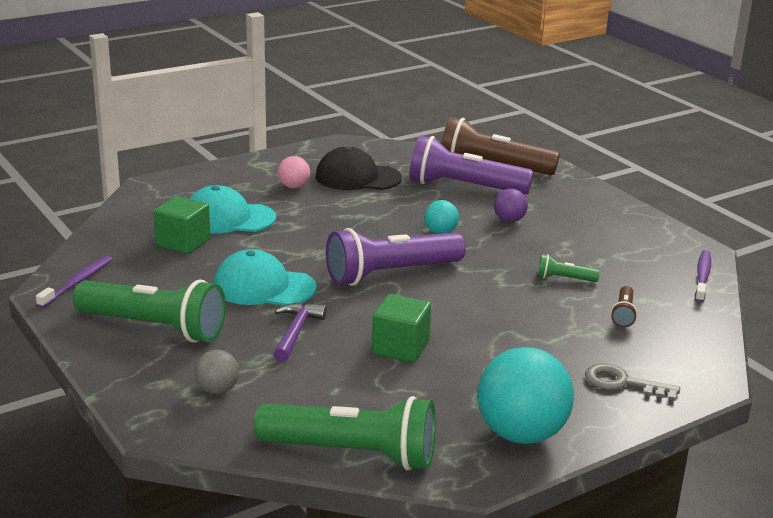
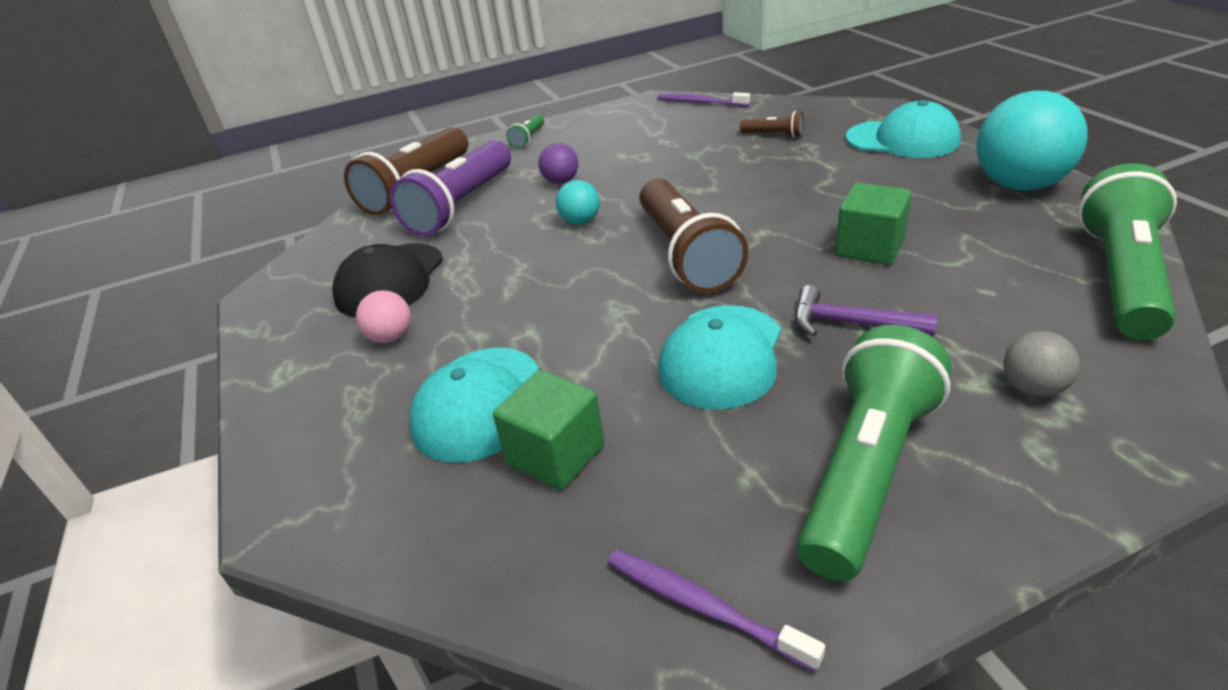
camera: 75 degrees left, 10 degrees up
purple flashlight [326,228,466,286] -> brown flashlight [640,178,749,293]
green flashlight [537,254,600,282] -> green flashlight moved to [506,114,544,148]
grey key [585,364,680,401] -> turquoise cap [846,100,961,158]

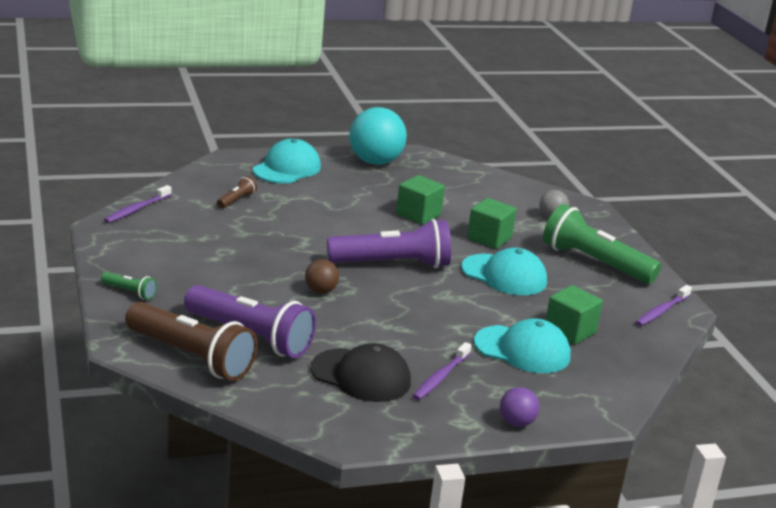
camera: 90 degrees left, 10 degrees down
pink ball [356,290,411,343] -> purple toothbrush [413,342,471,400]
purple ball [538,143,578,184] -> purple ball moved to [500,387,539,427]
turquoise ball [556,180,600,225] -> brown ball [305,259,339,294]
brown flashlight [640,178,749,293] -> purple flashlight [327,219,451,268]
purple hammer [795,285,938,336] -> green cube [467,198,517,249]
green flashlight [1078,163,1177,340] -> none

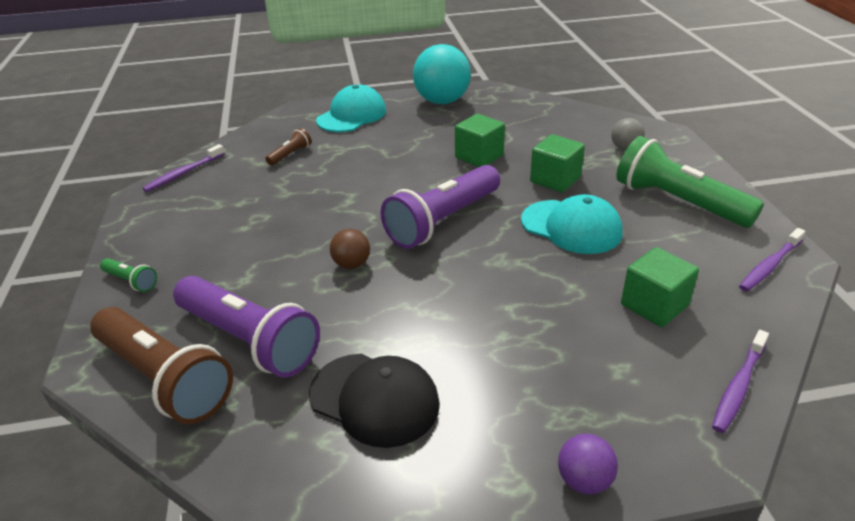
camera: 10 degrees right, 10 degrees up
purple flashlight [327,219,451,268] -> purple flashlight turned 135 degrees clockwise [381,165,500,249]
purple toothbrush [413,342,471,400] -> purple toothbrush moved to [712,330,769,433]
turquoise cap [474,318,571,373] -> none

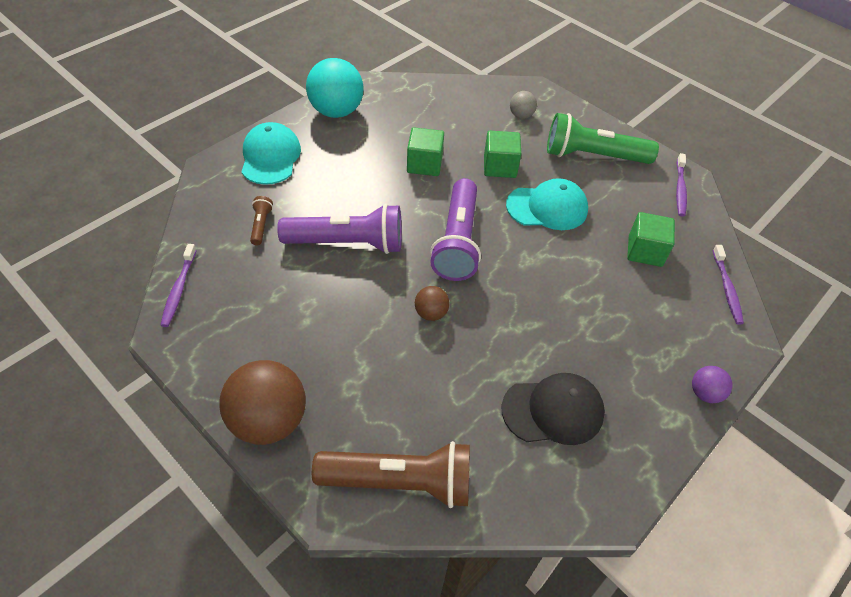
camera: 40 degrees left, 15 degrees up
green flashlight [100,258,157,292] -> brown ball [219,360,306,445]
purple flashlight [173,276,320,378] -> purple flashlight moved to [277,204,402,254]

